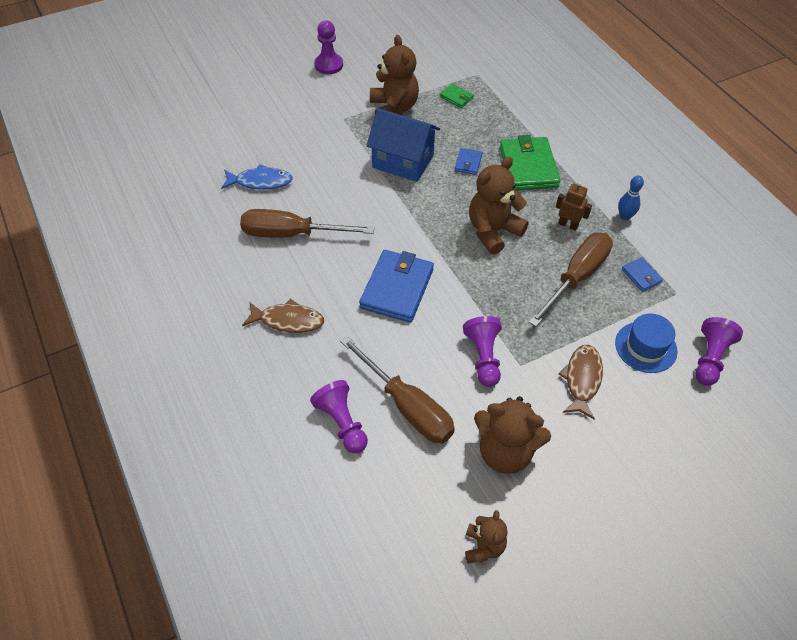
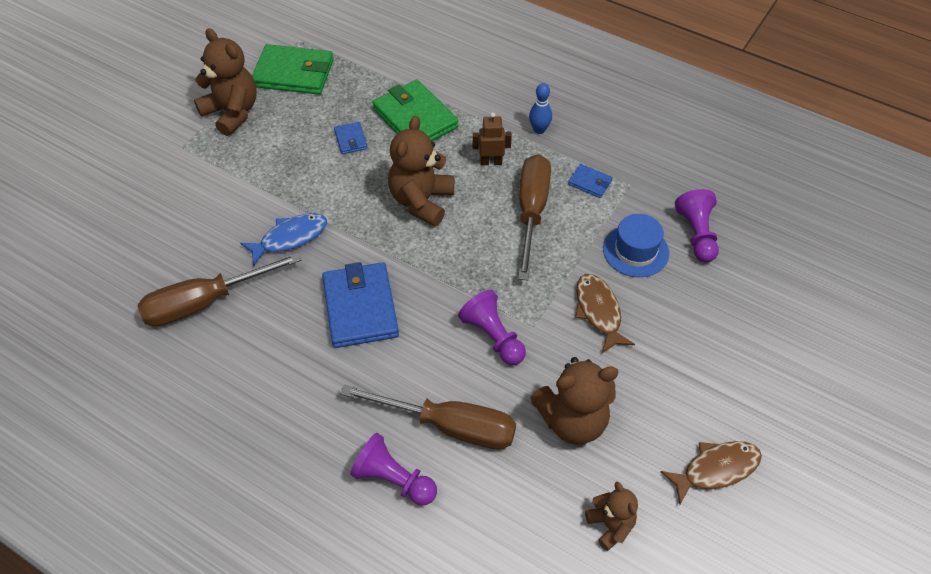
camera: 30 degrees left, 0 degrees up
blue fish [221,164,293,190] -> blue fish moved to [240,213,327,266]
brown fish [242,299,324,333] -> brown fish moved to [660,441,762,504]
purple pawn [314,20,343,74] -> none
blue house [366,108,440,182] -> none
green wallet [440,84,474,108] -> green wallet [252,44,334,95], size x2.12

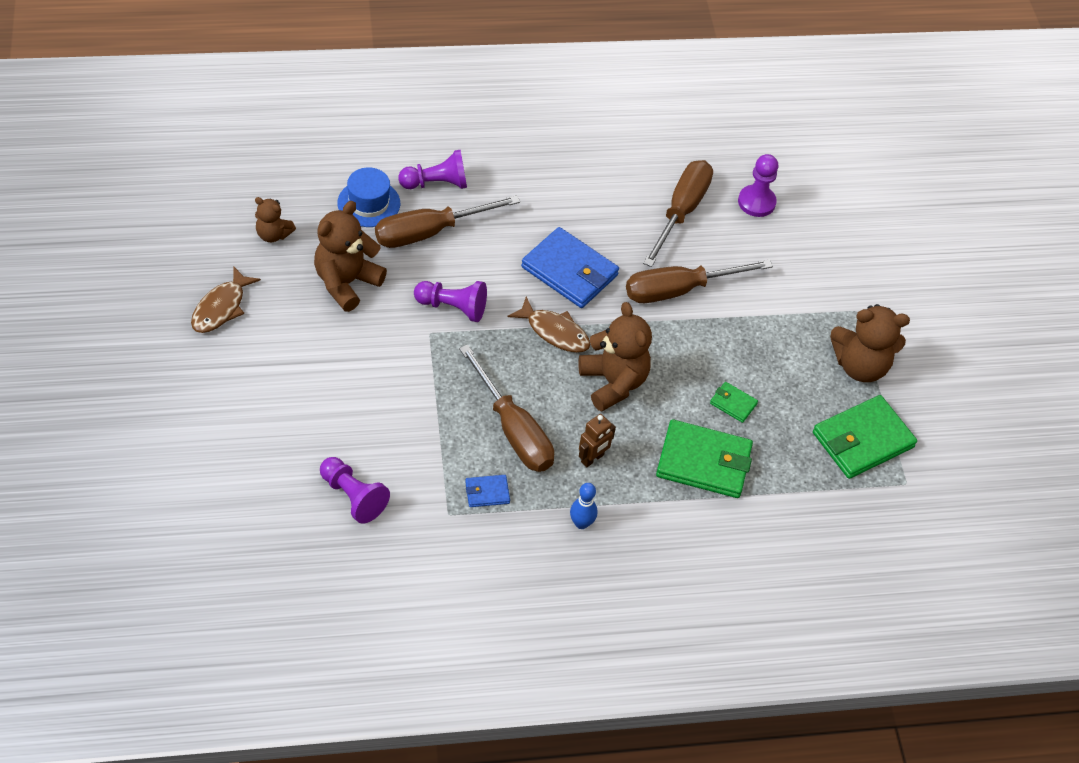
camera: 135 degrees right, 0 degrees up
blue fish [240,213,327,266] -> brown screwdriver [626,260,773,303]
blue wallet [334,122,368,154] -> green wallet [710,382,758,423]
brown fish [575,274,635,353] -> brown fish moved to [508,296,591,353]
blue hat [603,214,669,277] -> blue hat moved to [337,167,400,227]
none -> purple pawn [738,154,778,217]

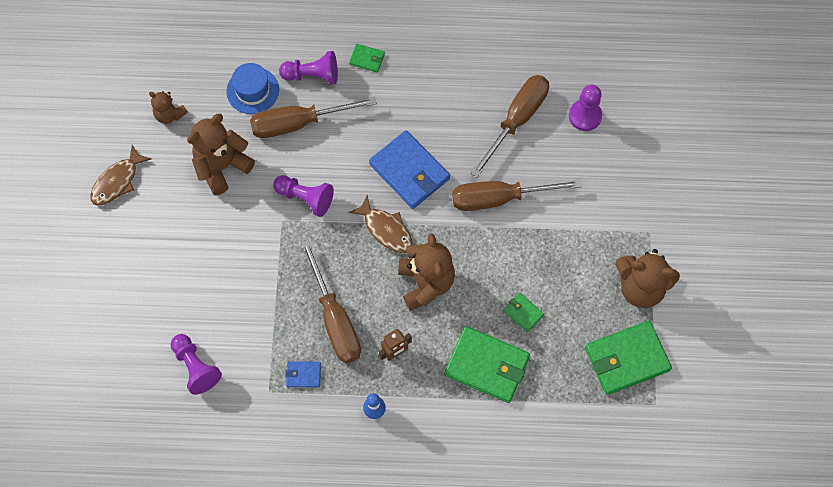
camera: 15 degrees right, 15 degrees up
none -> green wallet [349,44,385,73]

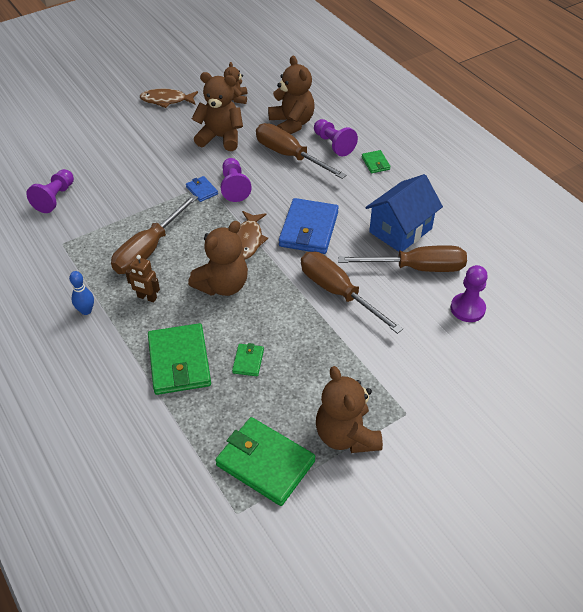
camera: 55 degrees right, 20 degrees down
blue hat [226,63,279,114] -> brown teddy bear [268,56,314,134]
blue wallet [285,361,321,387] -> blue wallet moved to [186,176,218,202]
none -> blue house [365,174,443,252]

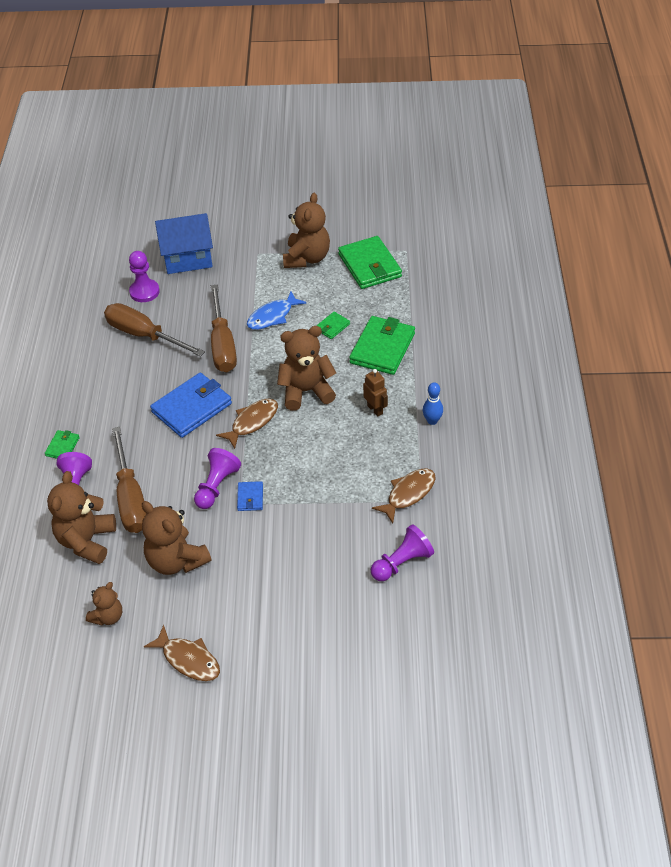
camera: 145 degrees left, 0 degrees up
brown screwdriver [111,194,198,274] -> none
blue house [365,174,443,252] -> blue house moved to [155,213,213,274]
none -> blue fish [247,292,307,330]
none -> brown fish [372,469,436,523]

